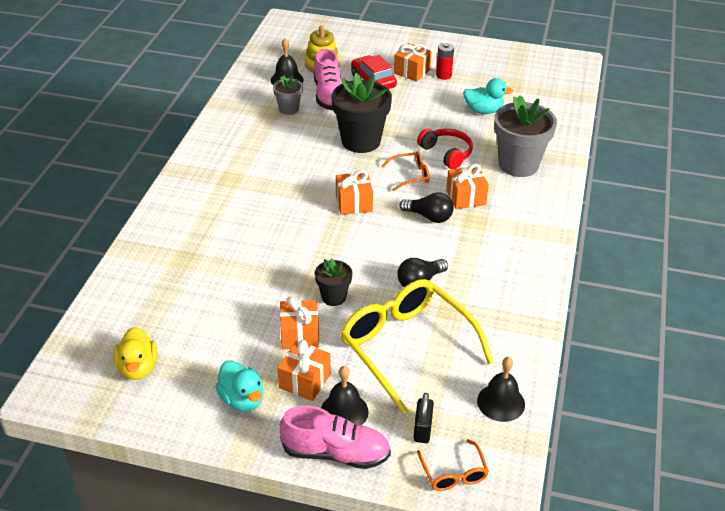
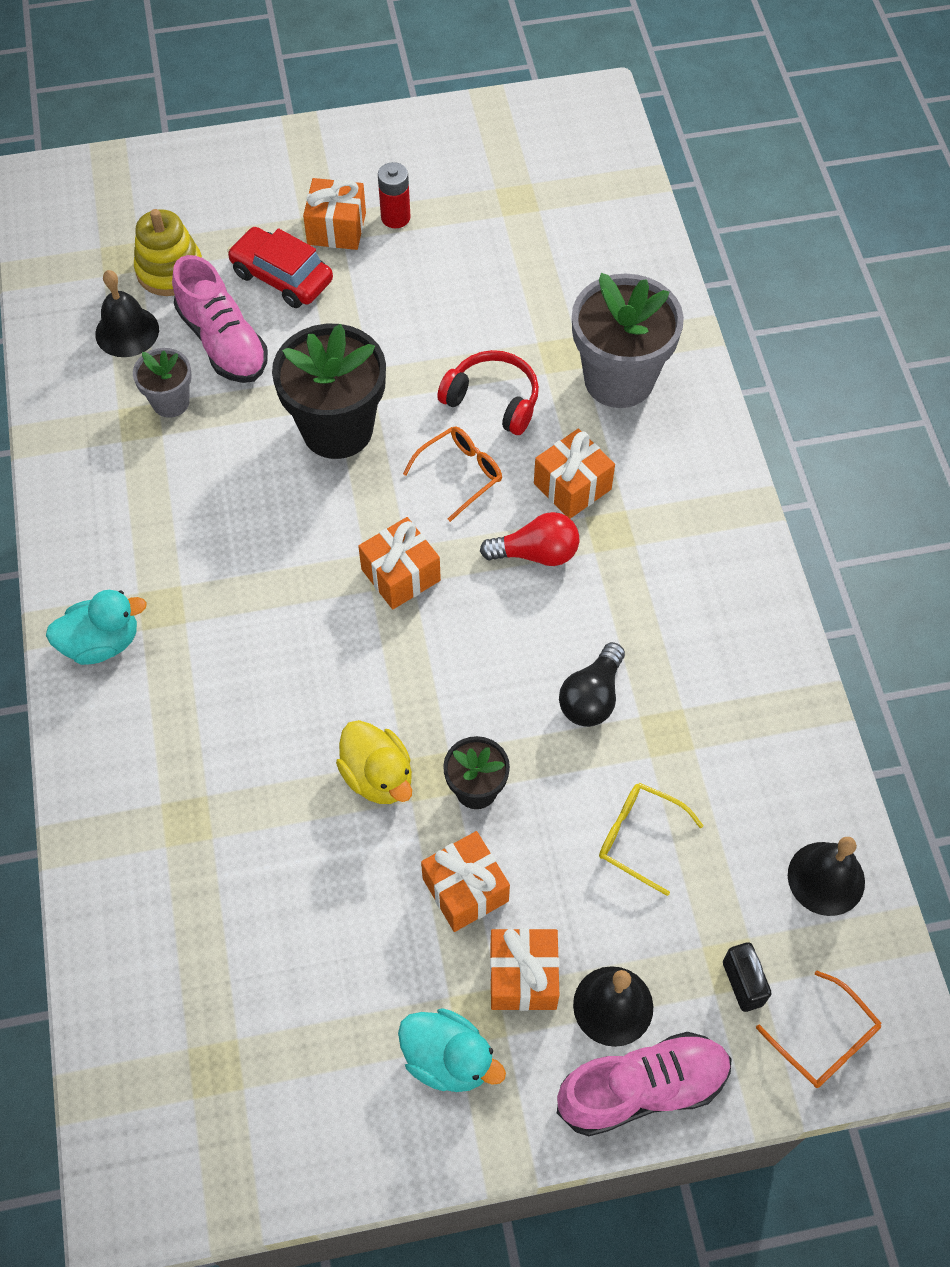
camera: 25 degrees left, 20 degrees up
yellow duck [114,327,158,380] -> yellow duck moved to [336,720,412,804]
yellow glasses [340,279,494,415] -> yellow glasses [599,783,704,896], size x0.45
black light bulb [399,192,454,223] -> red light bulb [480,512,579,566]
turquoise duck [463,78,514,114] -> turquoise duck moved to [46,590,147,665]

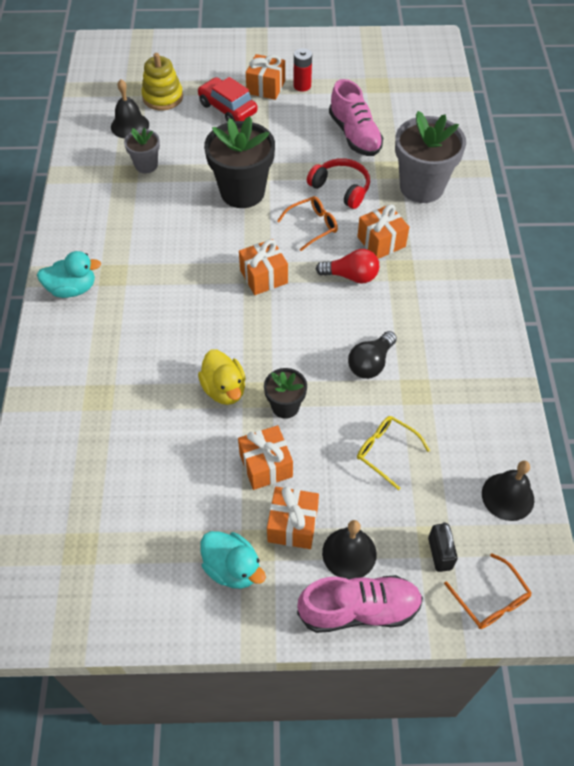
camera: 10 degrees right, 5 degrees down
pink shoe [172,255,268,383] -> pink shoe moved to [329,79,383,156]

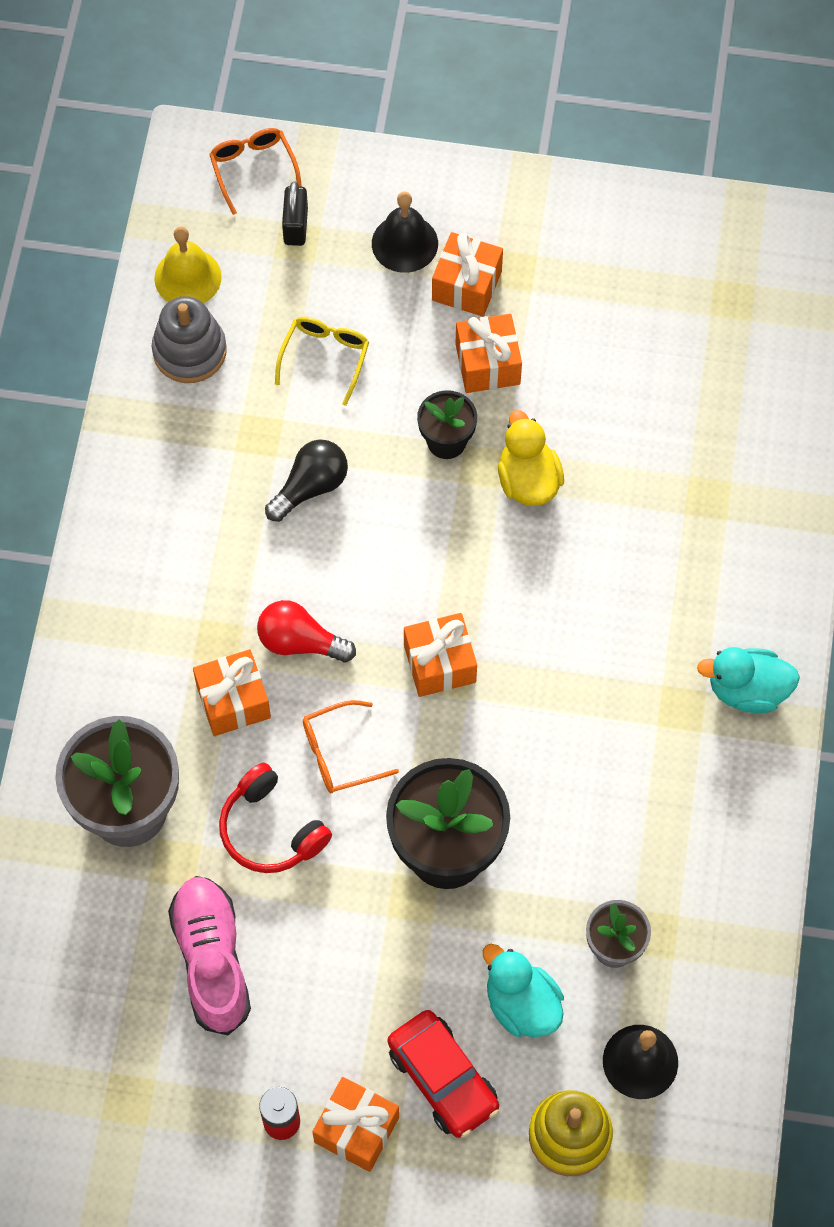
camera: 170 degrees left, 10 degrees up
turquoise duck [200,531,266,589] -> turquoise duck moved to [483,944,564,1037]
pink shoe [297,575,423,633] -> none
yellow glasses [357,416,430,490] -> yellow glasses turned 120 degrees counterclockwise [275,317,369,406]
black bell [482,461,534,521] -> yellow bell [154,227,222,304]
none -> grey stacking toy [152,296,227,383]

